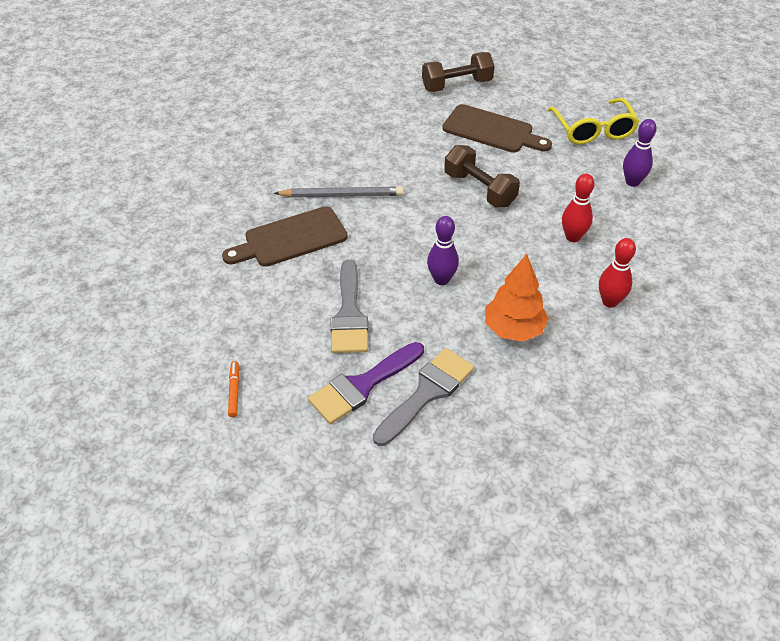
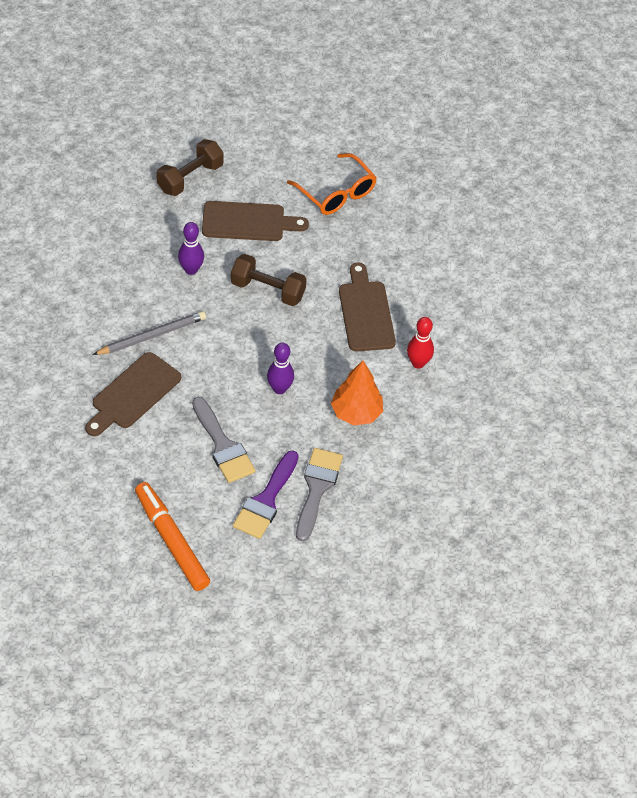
camera: 30 degrees left, 5 degrees up
orange marker [228,361,239,417] -> orange marker [135,482,210,591], size x2.46
yellow glasses [547,98,639,145] -> orange glasses [287,153,377,215]
red bowling pin [562,174,594,242] -> brown cutting board [339,262,396,351]
purple bowling pin [623,119,657,187] -> purple bowling pin moved to [178,222,204,275]

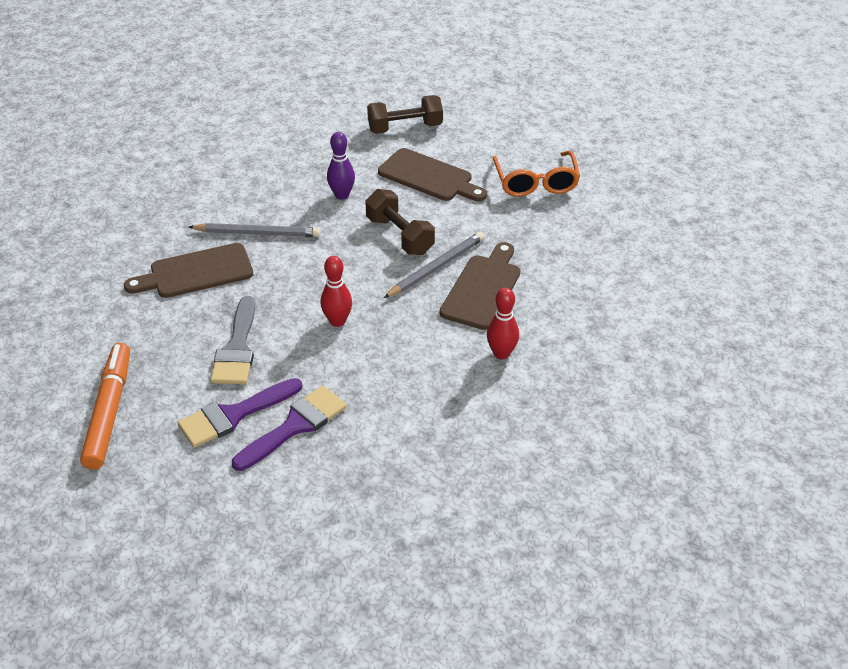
camera: 35 degrees right, 10 degrees down
purple bowling pin [267,342,294,394] -> red bowling pin [320,256,352,327]
grey brush [296,448,343,542] -> purple brush [232,386,347,471]
orange tree [331,360,383,426] -> none
none -> grey pencil [384,232,485,298]

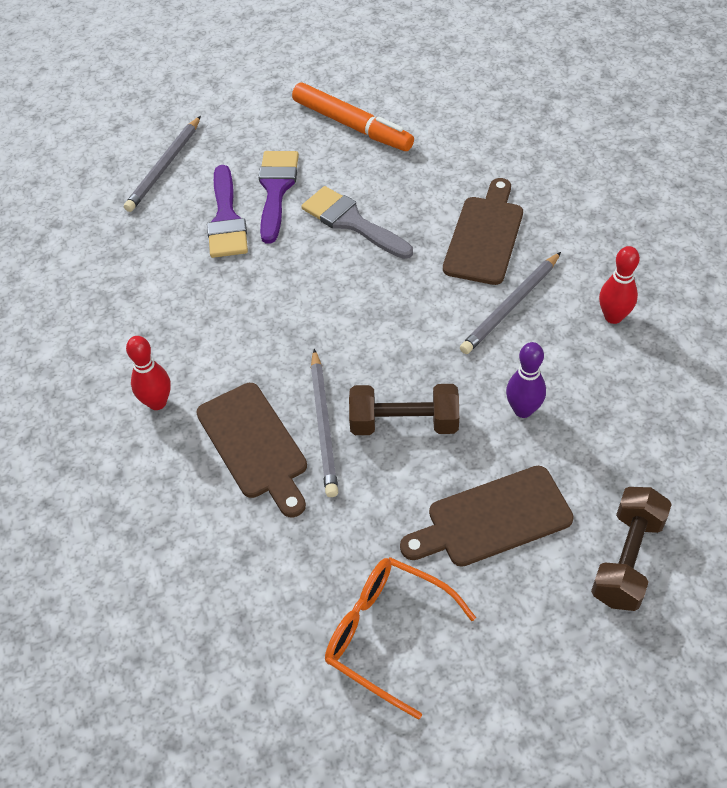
camera: 130 degrees right, 10 degrees up
red bowling pin [320,256,352,327] -> red bowling pin moved to [599,246,640,324]
none -> grey pencil [124,116,201,212]

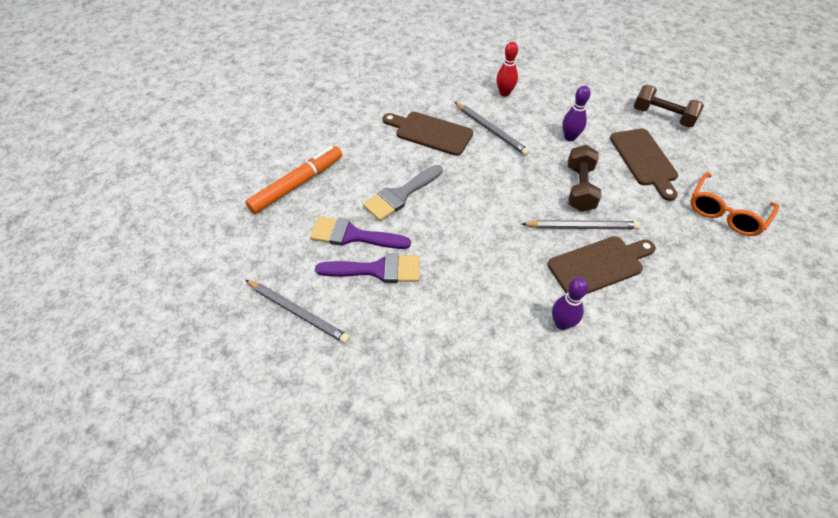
camera: 85 degrees left, 0 degrees up
red bowling pin [126,336,171,410] -> purple bowling pin [552,278,589,330]

